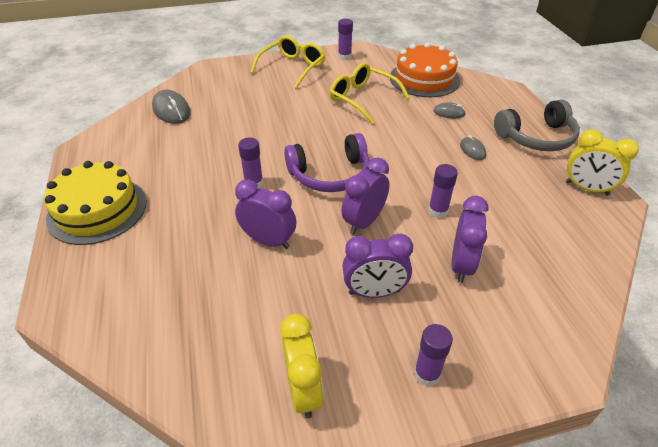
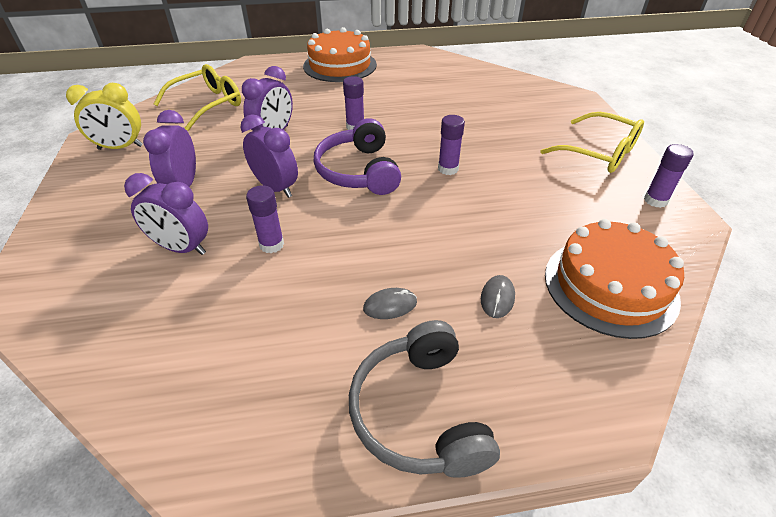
camera: 95 degrees right, 0 degrees up
yellow cake [44,161,147,245] -> orange cake [303,27,377,82]
grey mouse [152,90,191,124] -> none
yellow glasses [330,63,410,124] -> yellow glasses moved to [154,64,241,131]
purple glue stick [414,324,453,386] -> purple glue stick moved to [438,115,465,175]
yellow clock [566,129,639,196] -> none

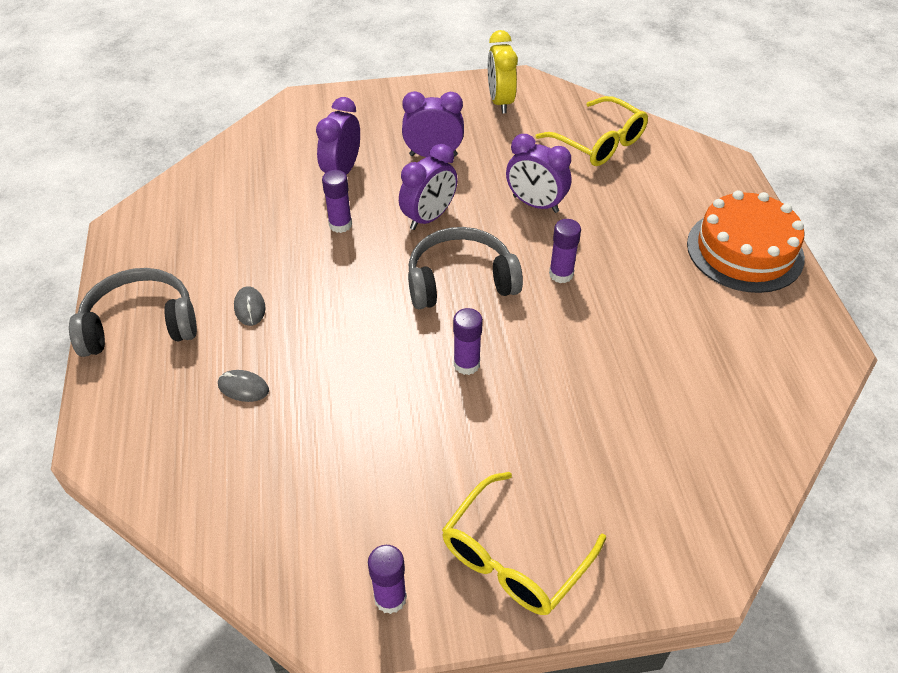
camera: 90 degrees right, 5 degrees up
purple headphones [314,118,401,195] -> grey headphones [408,227,523,309]
orange cake [545,219,684,339] -> none

